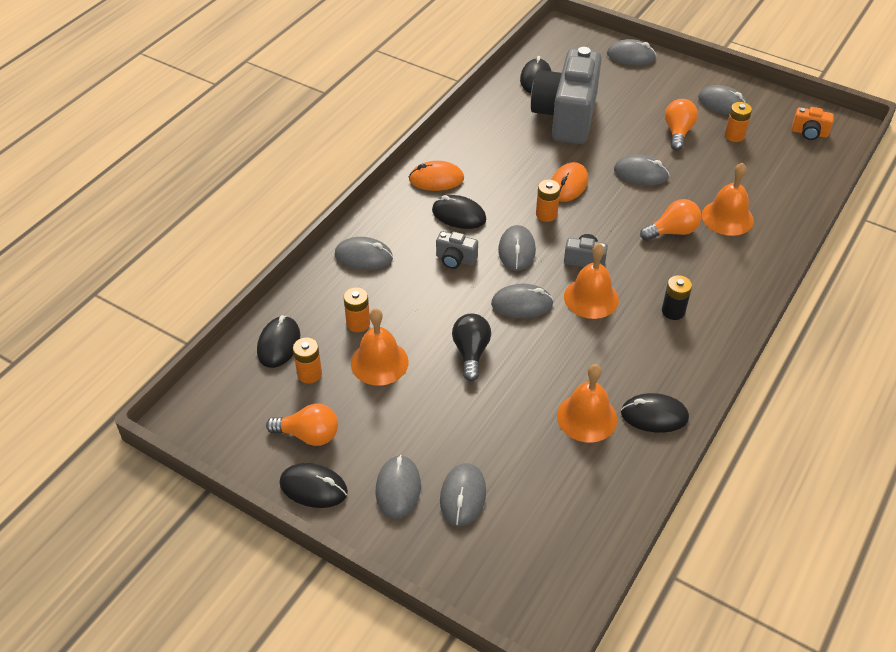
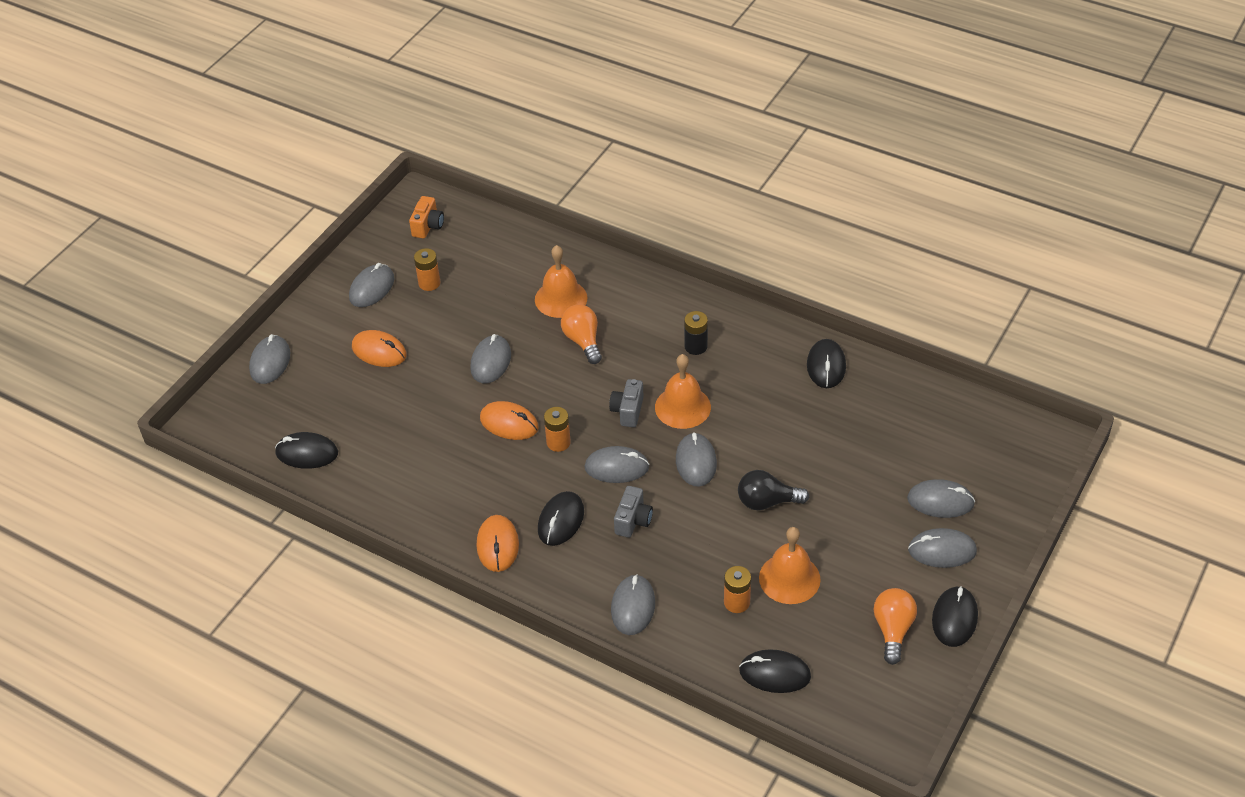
camera: 90 degrees left, 0 degrees up
orange battery [293,337,322,384] -> none
grey camera [531,47,602,144] -> none
orange bell [557,364,617,443] -> none
orange light bulb [665,99,698,151] -> none
none -> orange mouse [352,330,407,367]

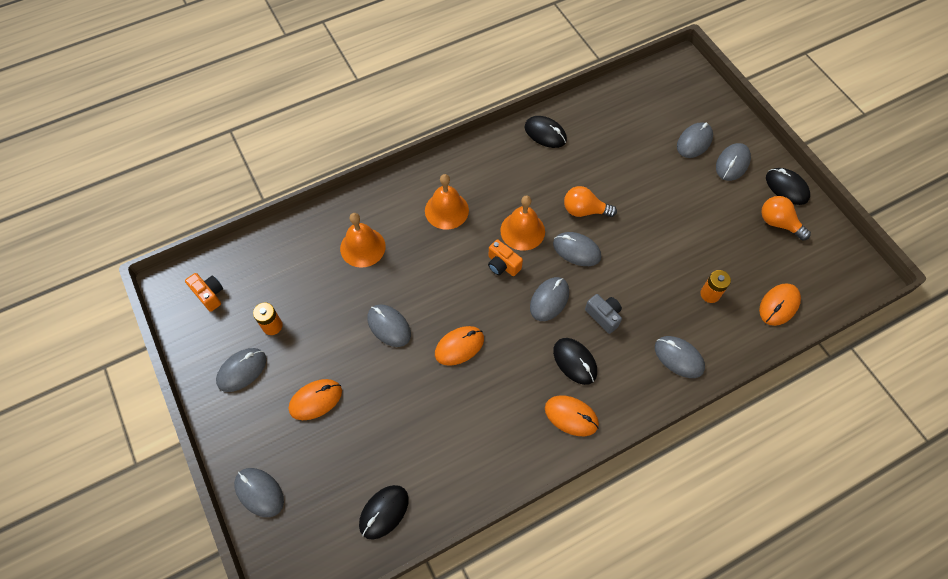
camera: 60 degrees left, 15 degrees up
grey mouse [349,263,394,307] -> grey mouse turned 75 degrees clockwise [216,348,266,392]
orange battery [544,407,571,452] -> none
orange light bulb [561,304,602,364] -> orange light bulb moved to [564,186,617,217]
grey camera [609,379,644,427] -> orange camera [488,239,523,276]
black battery [684,311,708,355] -> none
black light bulb [738,470,809,510] -> none
black mouse [739,649,811,693] -> orange mouse [759,283,801,326]
orange bell [759,527,821,604] -> orange bell moved to [425,174,469,230]

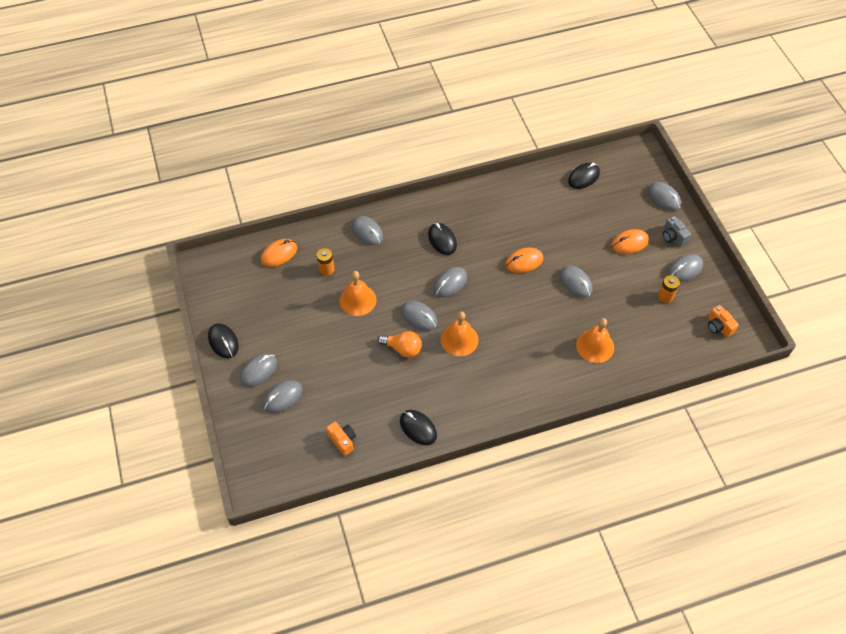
camera: 170 degrees left, 5 degrees down
orange bell [425,174,469,230] -> orange bell moved to [340,271,376,316]
orange camera [488,239,523,276] -> orange camera moved to [326,422,356,456]
orange mouse [545,395,599,436] -> none
grey camera [585,294,622,334] -> grey camera moved to [663,216,691,246]
orange light bulb [761,196,811,240] -> none

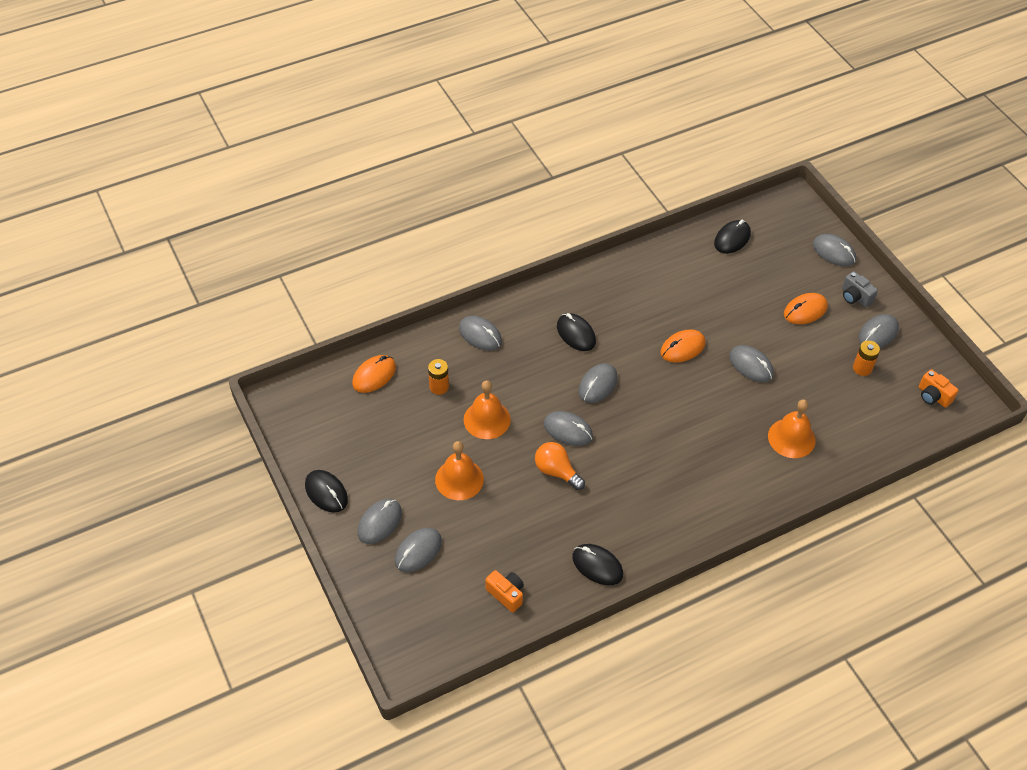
camera: 10 degrees left, 5 degrees down
orange light bulb [378,331,422,357] -> orange light bulb turned 150 degrees counterclockwise [535,442,585,490]
orange bell [441,311,479,356] -> orange bell moved to [435,441,484,500]

